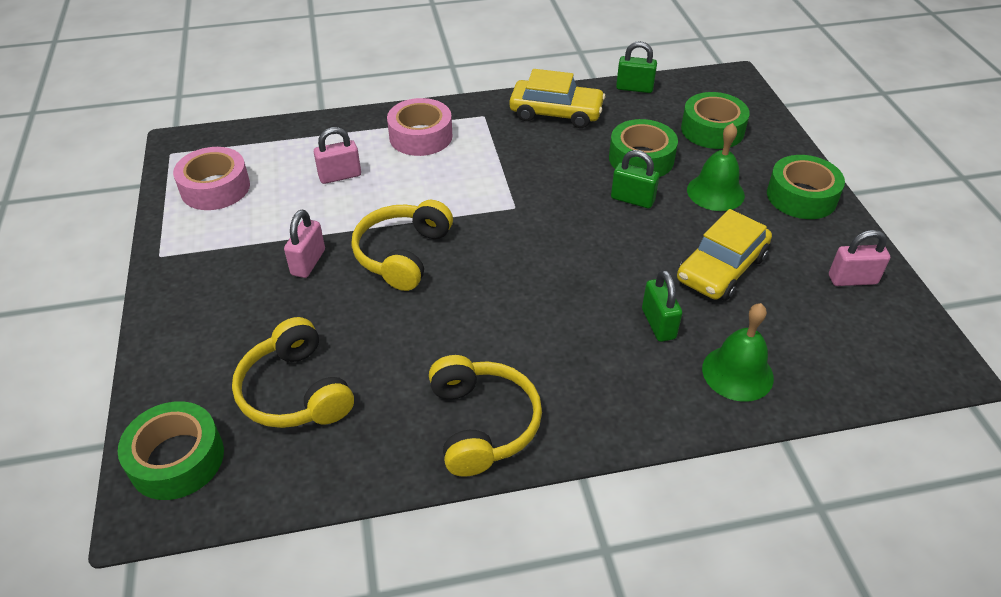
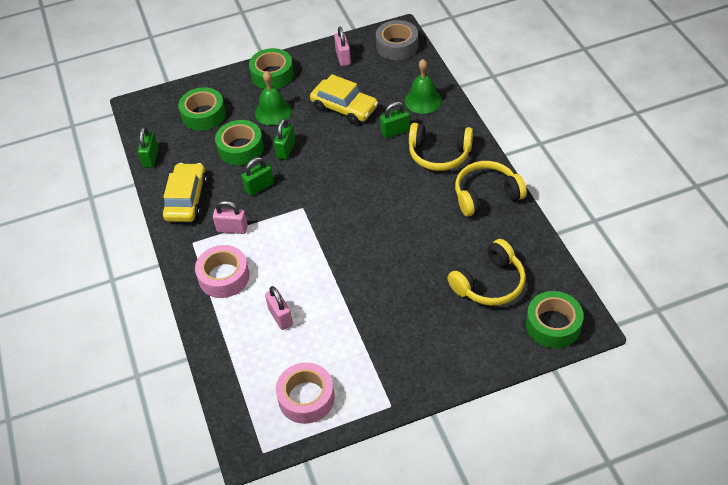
camera: 95 degrees left, 5 degrees up
pink padlock [284,210,325,278] -> pink padlock moved to [213,200,248,234]
yellow headphones [351,200,453,291] -> yellow headphones moved to [409,123,473,171]
none -> green padlock [241,157,274,196]
none -> grey tape [376,20,418,60]

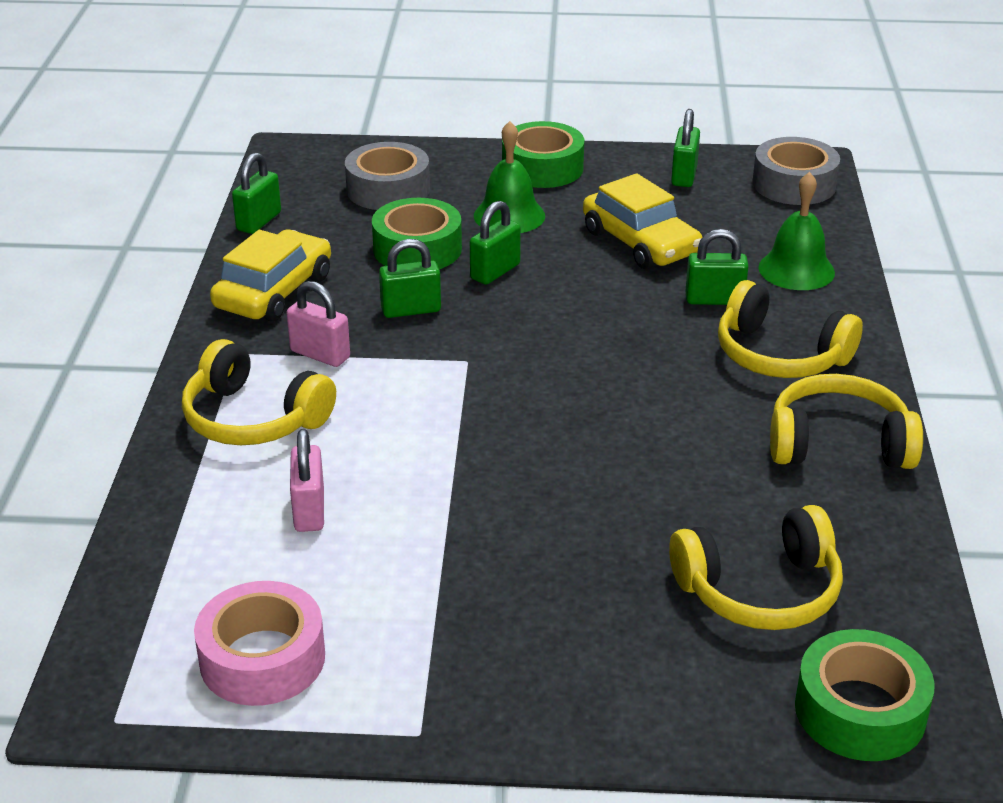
camera: 20 degrees right, 15 degrees down
green tape [178,87,226,131] -> grey tape [345,142,430,210]
pink tape [195,245,249,298] -> yellow headphones [182,339,336,445]
pink padlock [334,27,351,66] -> green padlock [671,109,700,187]

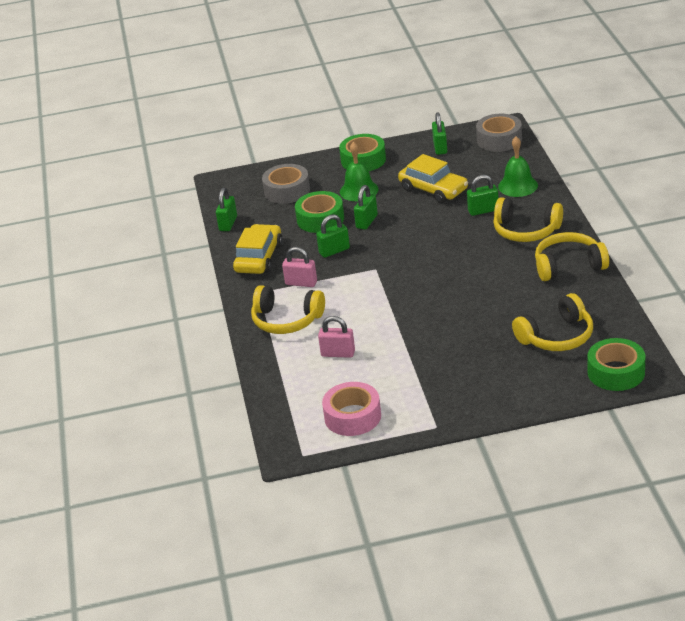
camera: 10 degrees left, 0 degrees up
pink padlock [290,429,324,532] -> pink padlock turned 60 degrees counterclockwise [318,316,355,358]

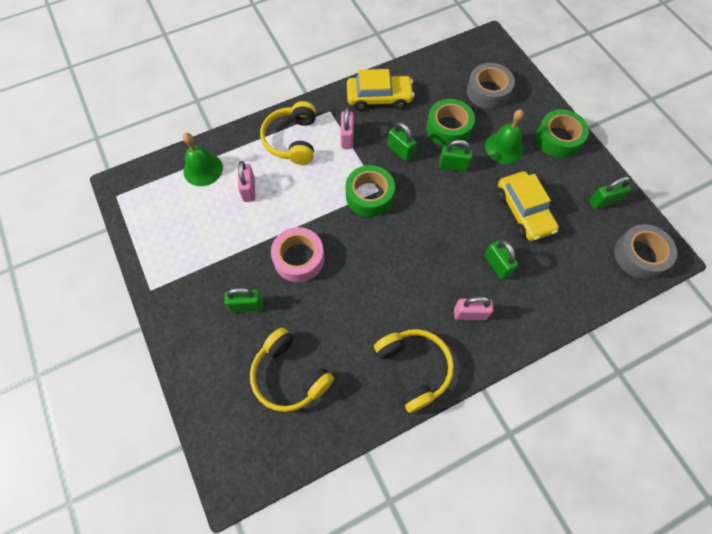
camera: 70 degrees right, 30 degrees up
green padlock [216,188,237,231] -> green padlock moved to [224,288,263,312]
pink tape [322,382,381,436] -> pink tape moved to [271,227,324,282]
yellow car [398,154,468,203] -> yellow car turned 45 degrees counterclockwise [497,171,559,241]
yellow headphones [493,197,563,242] -> pink padlock [454,297,493,320]
green bell [498,136,538,197] -> green bell moved to [183,133,223,186]
green tape [587,338,645,391] -> green tape moved to [345,165,395,217]

